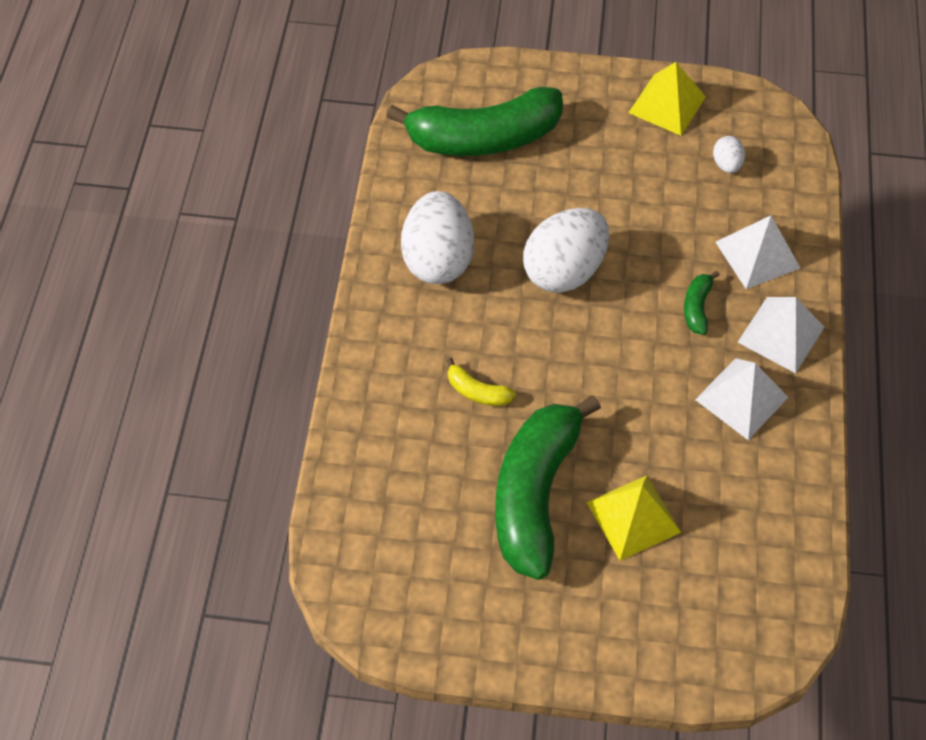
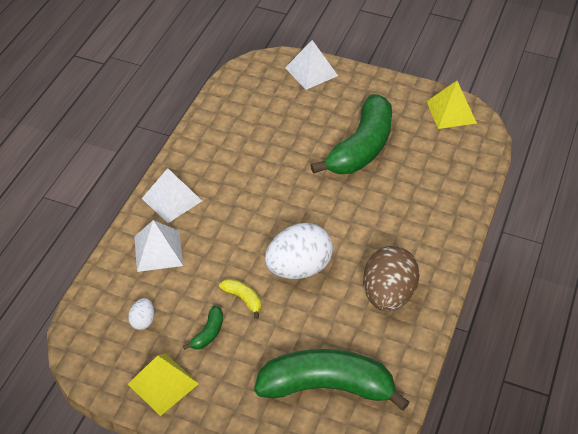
camera: 165 degrees left, 10 degrees down
white egg [401,191,474,284] -> brown egg [363,246,420,311]
yellow banana [446,357,516,406] -> yellow banana moved to [219,279,261,319]
yellow pyramid [586,475,681,561] -> yellow pyramid moved to [426,81,477,129]
green banana [684,271,719,335] -> green banana moved to [183,305,223,350]
white pyramid [695,358,788,440] -> white pyramid moved to [285,40,338,90]

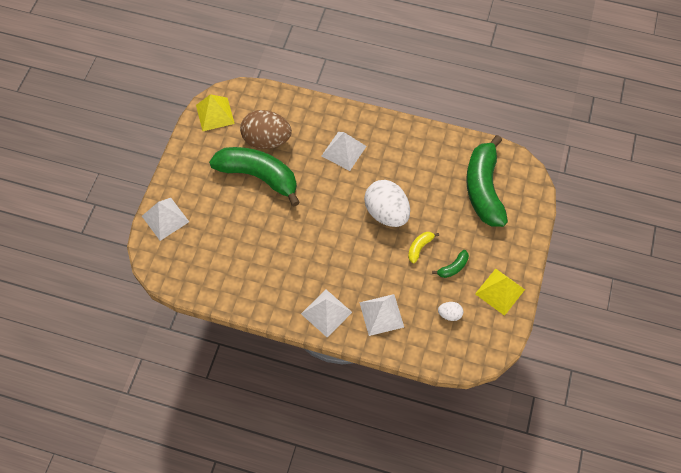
camera: 95 degrees left, 15 degrees up
green banana [183,305,223,350] -> green banana turned 120 degrees clockwise [432,250,469,278]
brown egg [363,246,420,311] -> brown egg moved to [240,110,292,149]
none -> white pyramid [322,132,367,171]

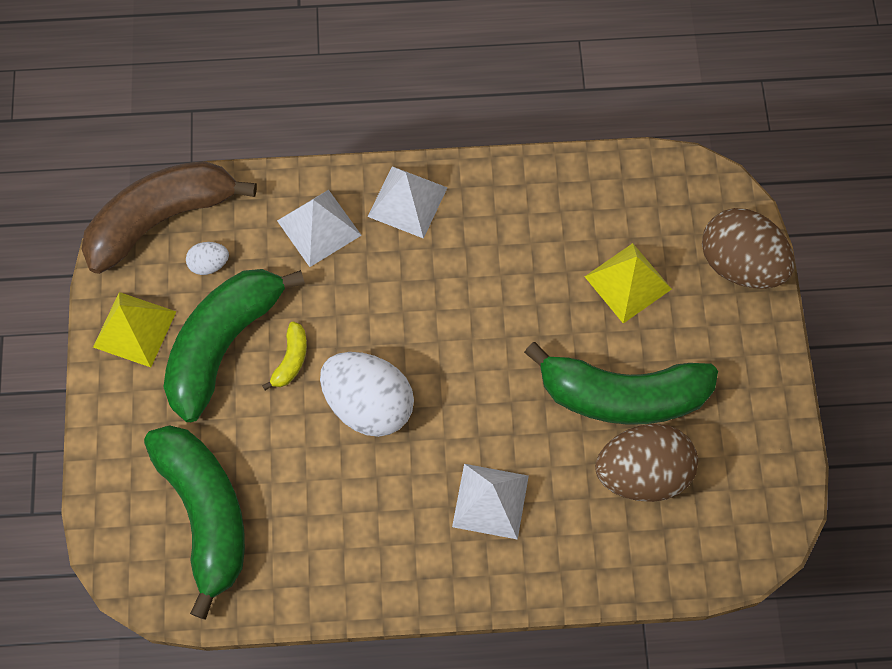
camera: 160 degrees right, 5 degrees up
white pyramid [142,198,189,241] -> brown egg [702,208,795,289]
yellow pyramid [196,94,235,131] -> yellow pyramid moved to [584,243,672,323]
green banana [432,250,469,278] -> green banana [164,269,305,422], size x2.47
none -> brown banana [82,161,257,274]

